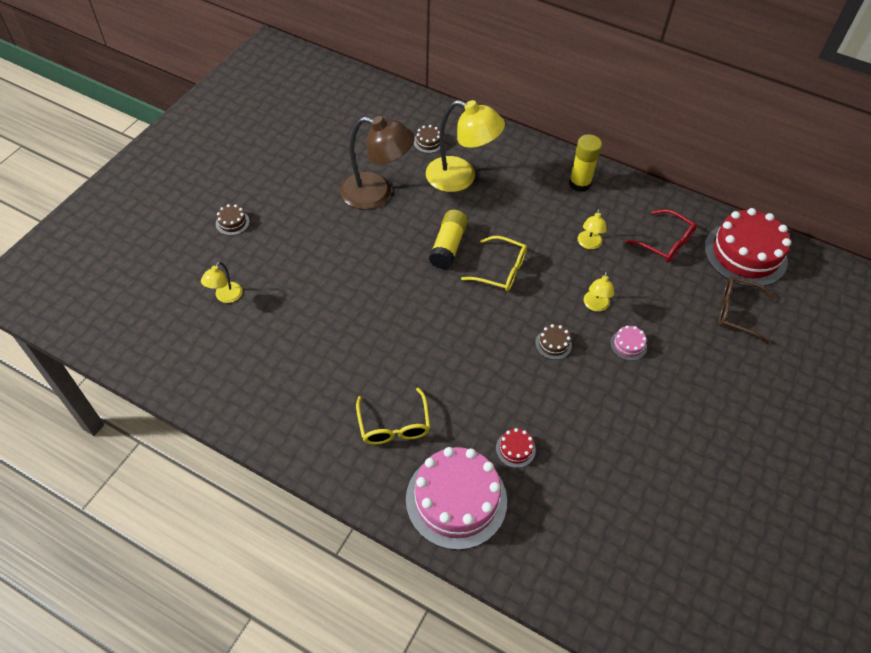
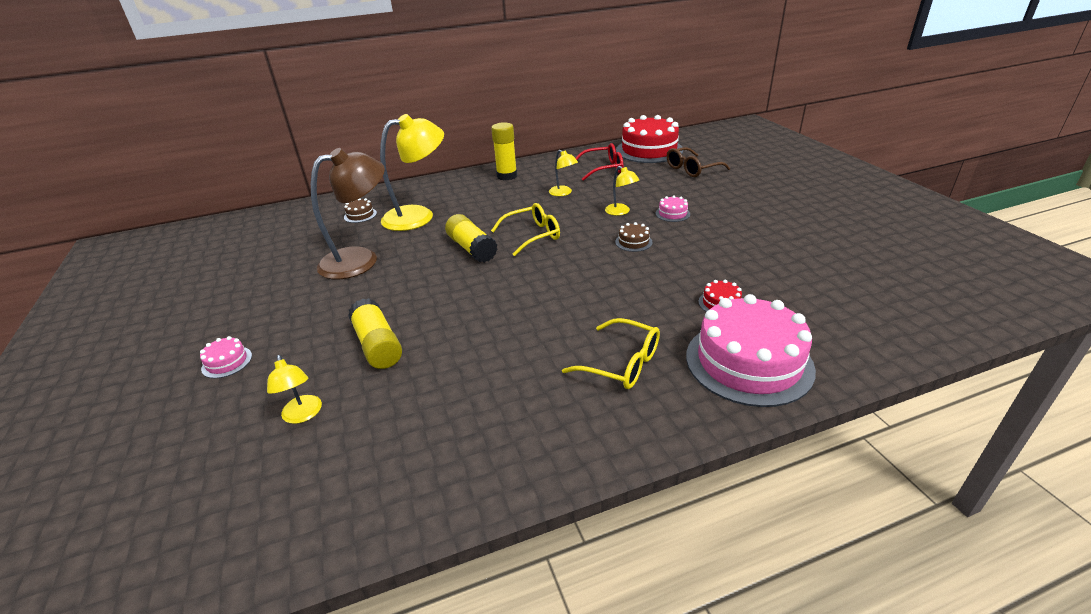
camera: 45 degrees left, 20 degrees down
brown cake [216,204,250,235] -> pink cake [200,336,252,378]
none -> yellow glue stick [348,298,402,369]

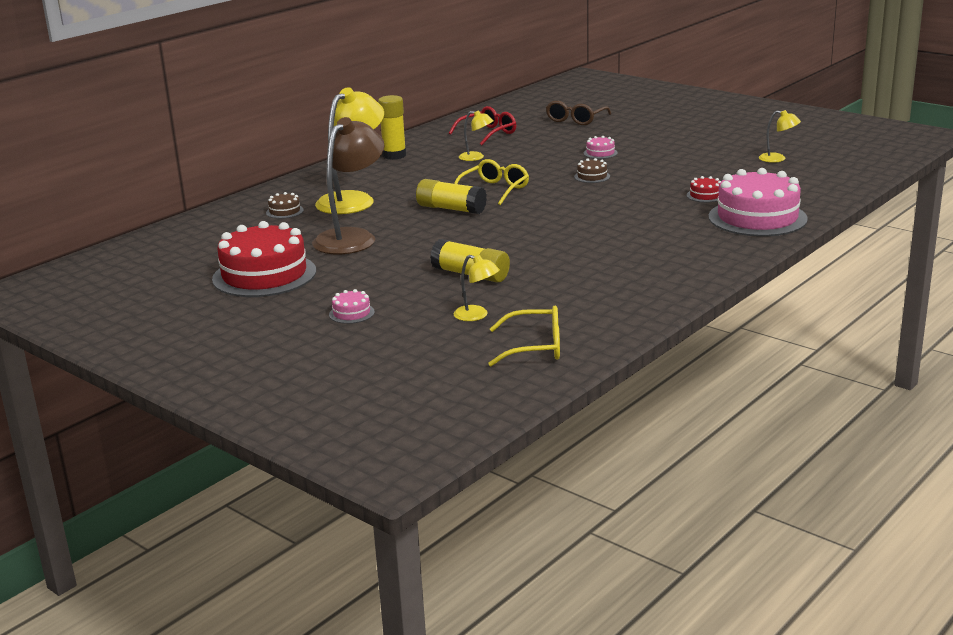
camera: 30 degrees left, 10 degrees down
yellow glasses [562,318,660,389] -> yellow glasses moved to [488,306,560,366]
yellow lamp [605,166,639,216] -> yellow lamp moved to [759,110,801,163]
red cake [616,115,683,163] -> red cake moved to [212,221,316,297]

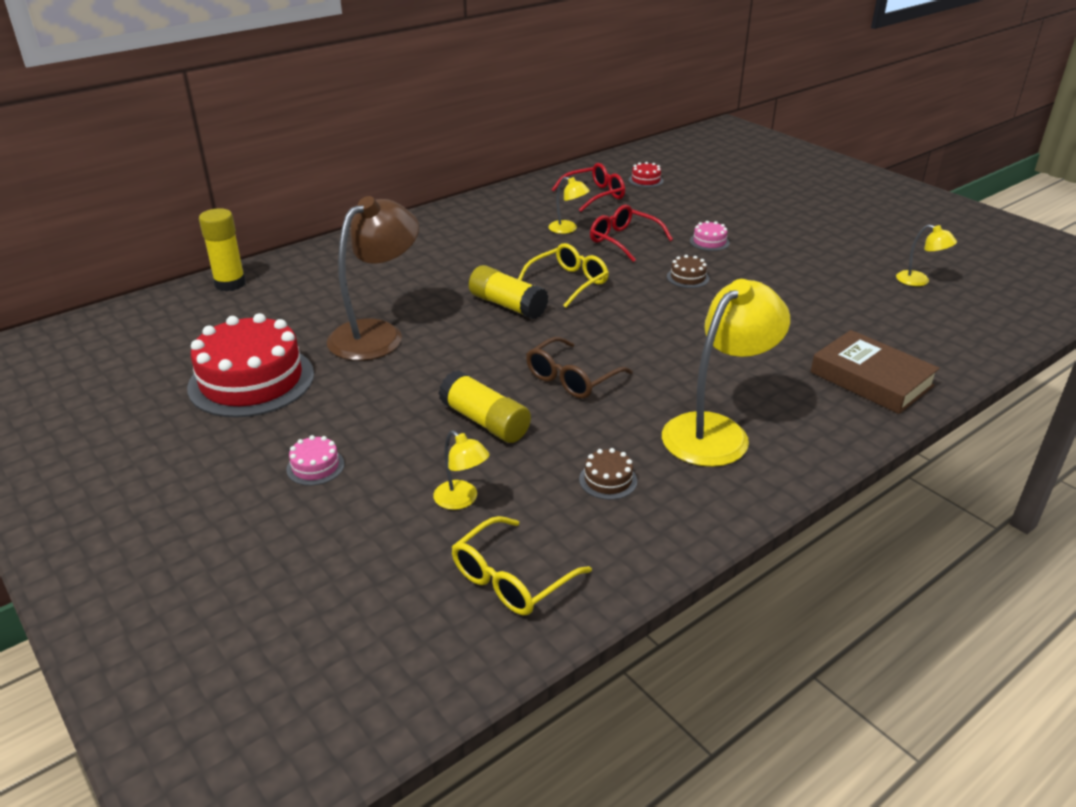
camera: 10 degrees right, 10 degrees up
brown cake [266,192,304,219] -> brown cake moved to [579,448,637,500]
yellow lamp [315,87,384,214] -> yellow lamp moved to [662,279,790,467]
yellow glue stick [378,95,406,160] -> yellow glue stick moved to [199,208,246,292]
yellow glasses [488,306,560,366] -> yellow glasses turned 120 degrees clockwise [452,516,592,615]
brown glasses [546,101,611,125] -> brown glasses moved to [526,337,633,399]
red cake [687,176,721,202] -> red cake moved to [629,162,664,188]
pink cake [708,168,808,237] -> brown book [811,330,940,414]
none -> red glasses [590,205,673,262]

